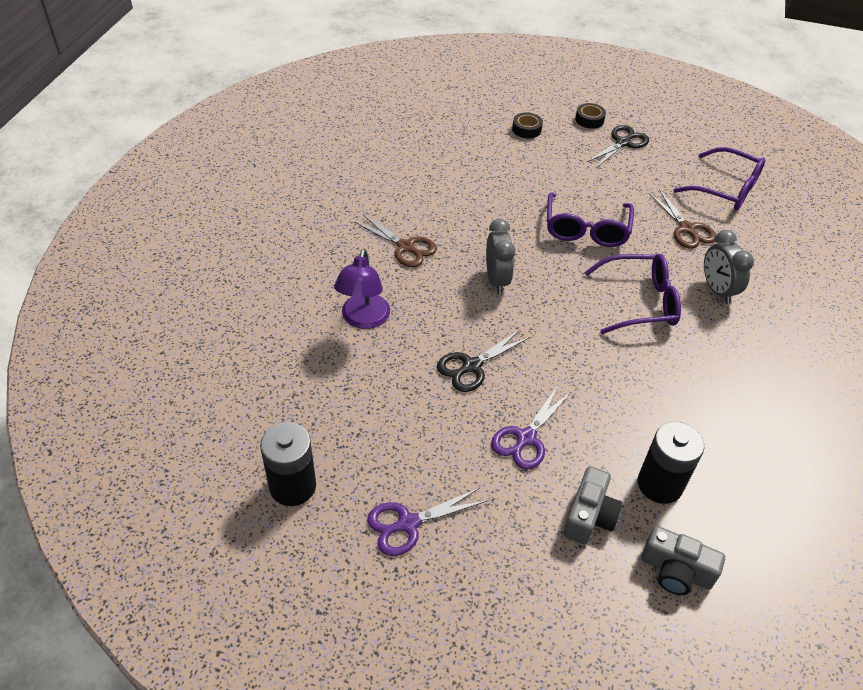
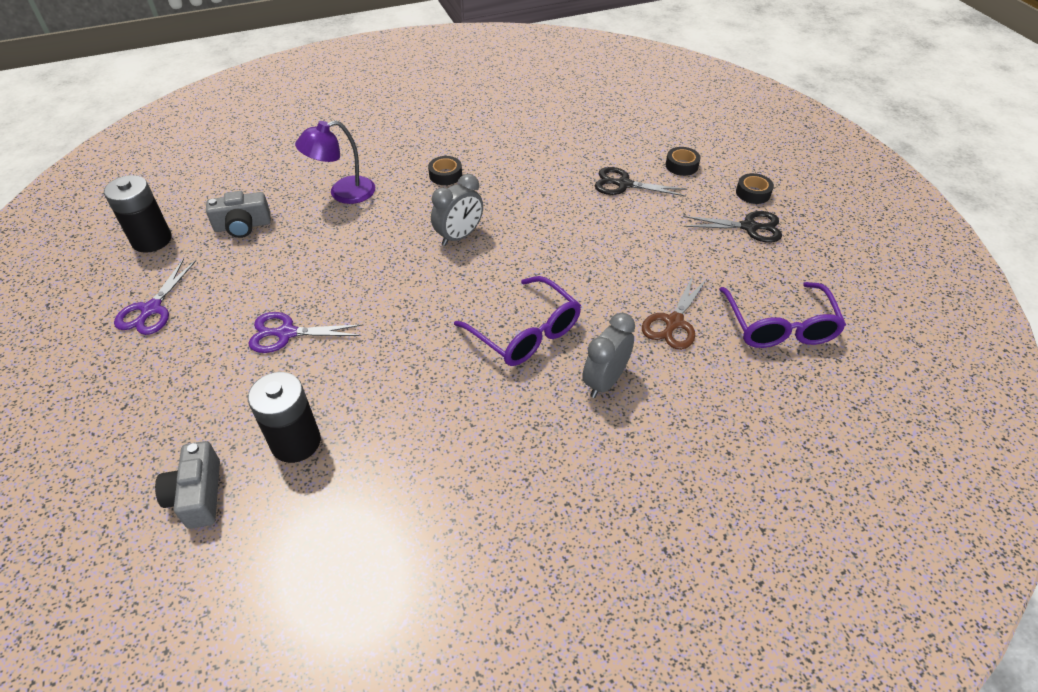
camera: 55 degrees right, 0 degrees up
brown scissors [355,214,437,267] -> black tape [428,156,462,185]
purple scissors [367,488,487,556] -> purple scissors turned 105 degrees counterclockwise [114,258,196,335]
black scissors [437,329,530,392] -> black scissors moved to [594,167,687,197]
purple glasses [547,192,634,247] -> none
grey camera [563,466,623,545] -> grey camera moved to [206,191,271,238]

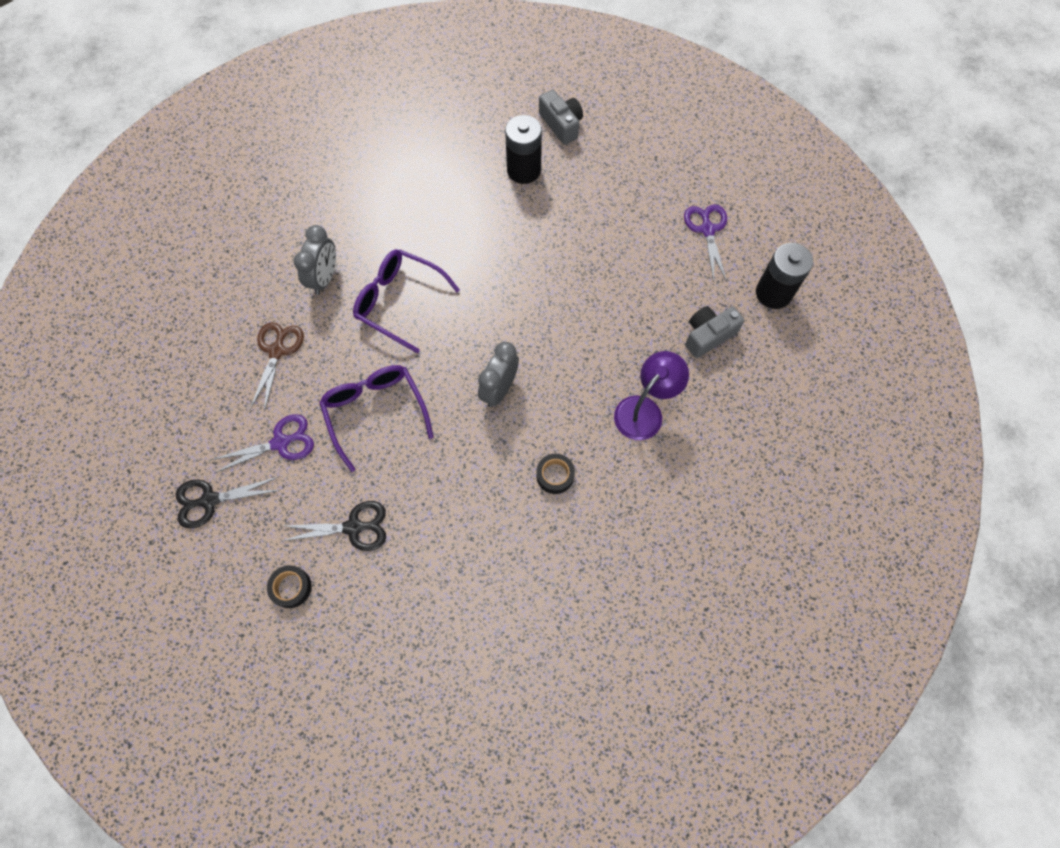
camera: 160 degrees right, 20 degrees up
purple scissors [248,312,363,353] -> purple scissors moved to [211,414,314,473]
purple glasses [719,282,846,348] -> purple glasses moved to [319,365,434,472]
black tape [736,173,774,204] -> none

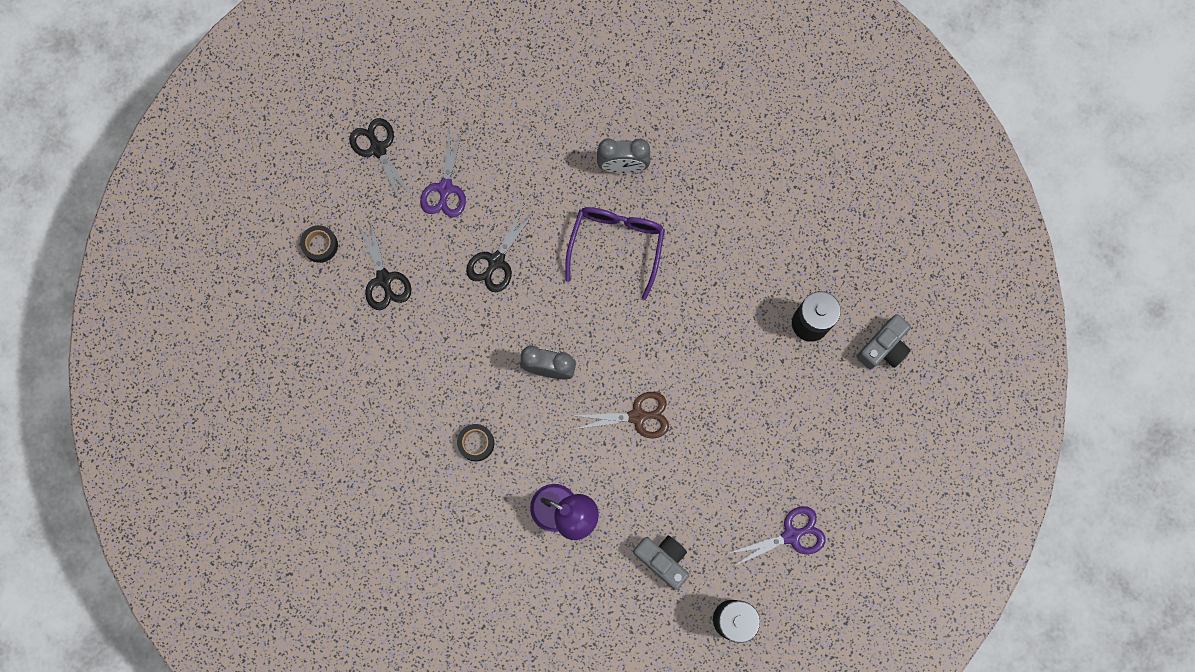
camera: 75 degrees right, 10 degrees up
purple scissors [211,414,314,473] -> purple scissors turned 45 degrees clockwise [420,126,466,217]
brown scissors [250,322,304,412] -> brown scissors moved to [571,392,669,438]
purple glasses [319,365,434,472] -> black scissors [466,205,536,292]

